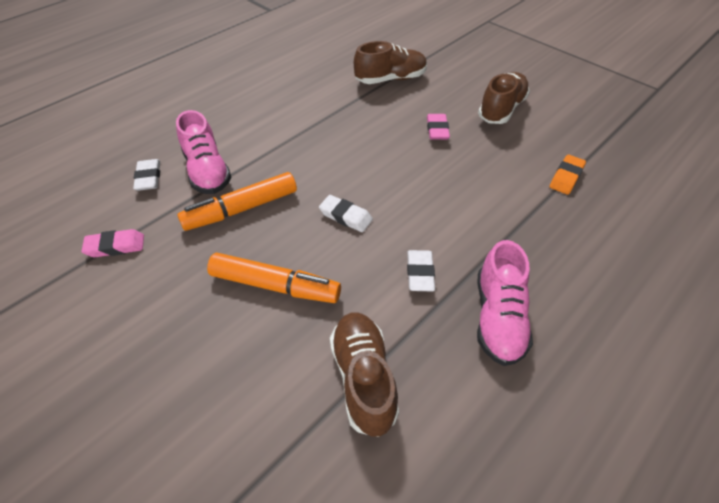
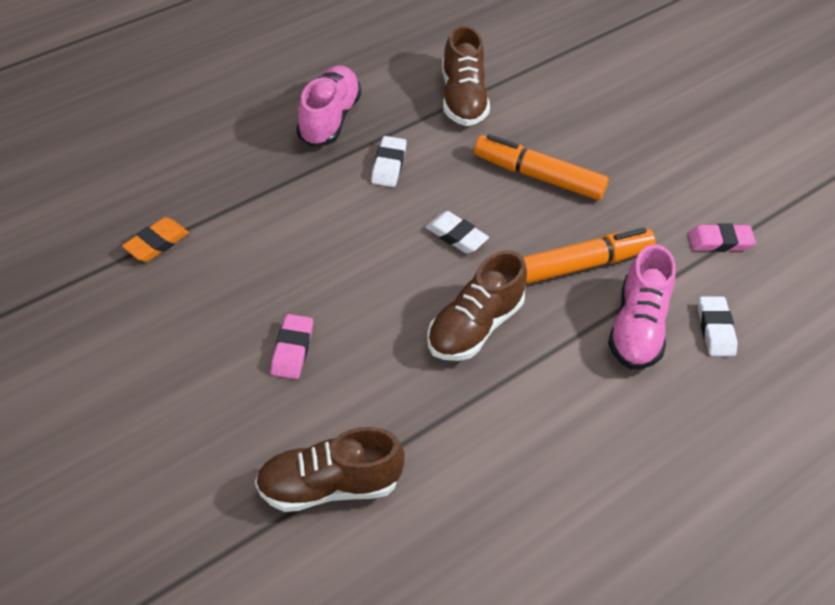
camera: 175 degrees left, 0 degrees up
pink shoe [176,110,231,194] -> pink shoe turned 150 degrees counterclockwise [608,244,676,370]
brown shoe [478,72,530,124] -> brown shoe moved to [427,250,527,361]

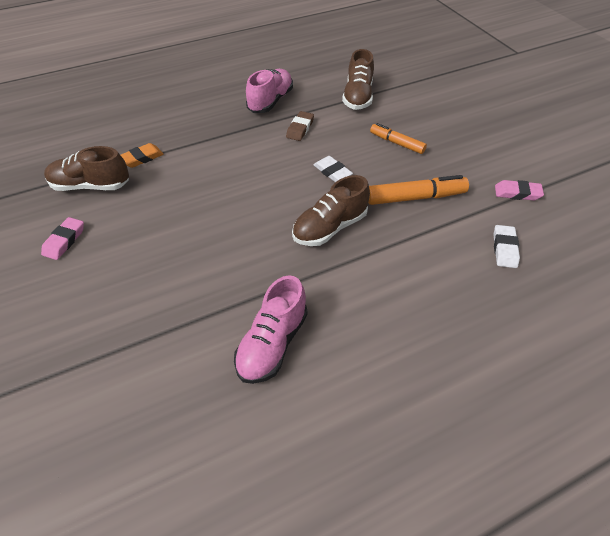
camera: 15 degrees right, 0 degrees up
brown shoe [255,427,405,512] -> brown shoe moved to [44,146,129,191]
pink eraser [270,314,313,379] -> pink eraser moved to [41,217,84,260]
white eraser [371,136,407,187] -> brown eraser [286,111,314,141]
orange marker [474,134,608,200] -> orange marker [370,123,427,154], size x0.65
pink shoe [608,244,676,370] -> pink shoe moved to [234,275,308,384]

